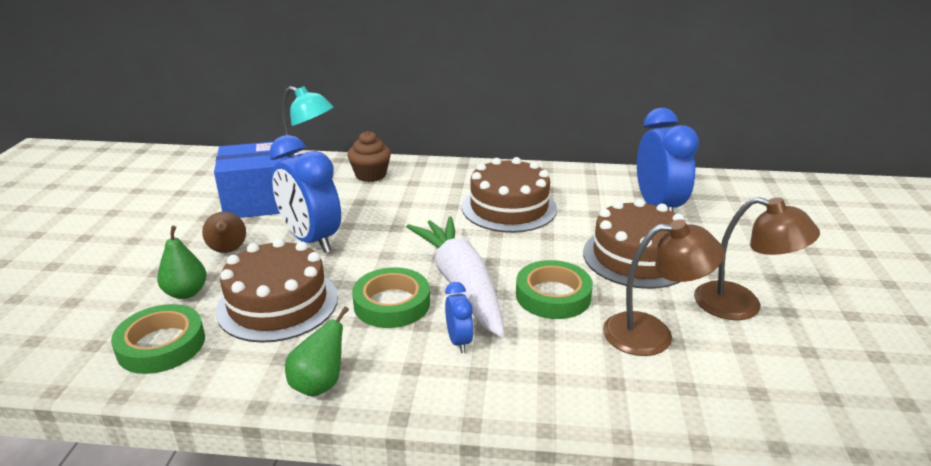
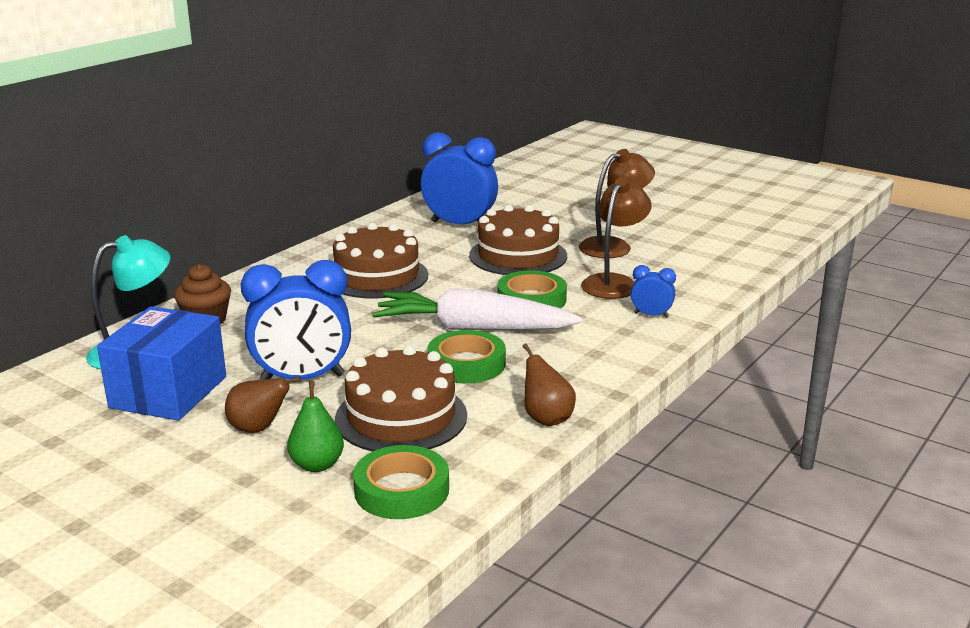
camera: 60 degrees left, 5 degrees down
green pear [285,307,349,397] -> brown pear [522,343,576,426]
blue clock [445,282,474,353] -> blue clock moved to [631,265,676,318]

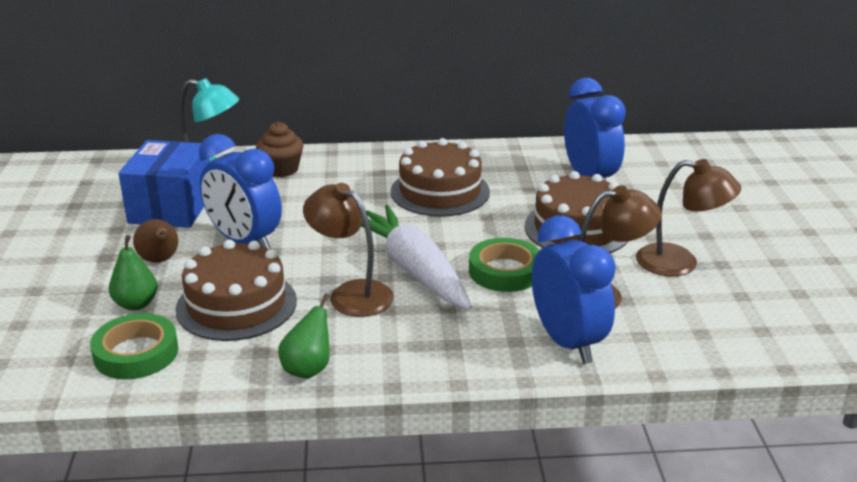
camera: 50 degrees right, 5 degrees up
blue box [97,306,226,421] -> blue box turned 60 degrees counterclockwise [118,140,210,228]
green tape [428,330,506,383] -> brown lamp [303,183,394,317]
brown pear [522,343,576,426] -> green pear [278,293,330,379]
blue clock [631,265,676,318] -> blue clock [532,215,616,364], size x2.12

